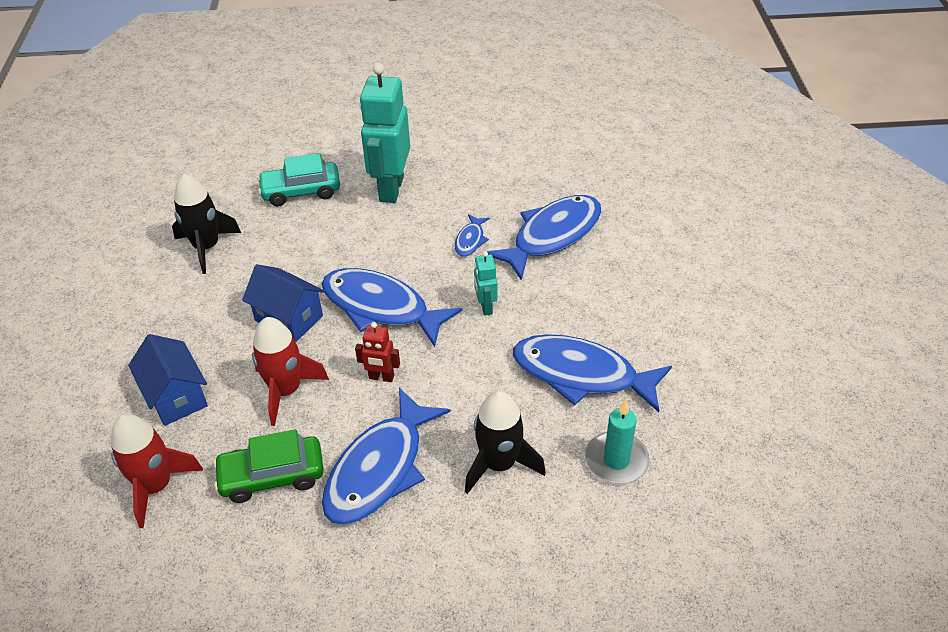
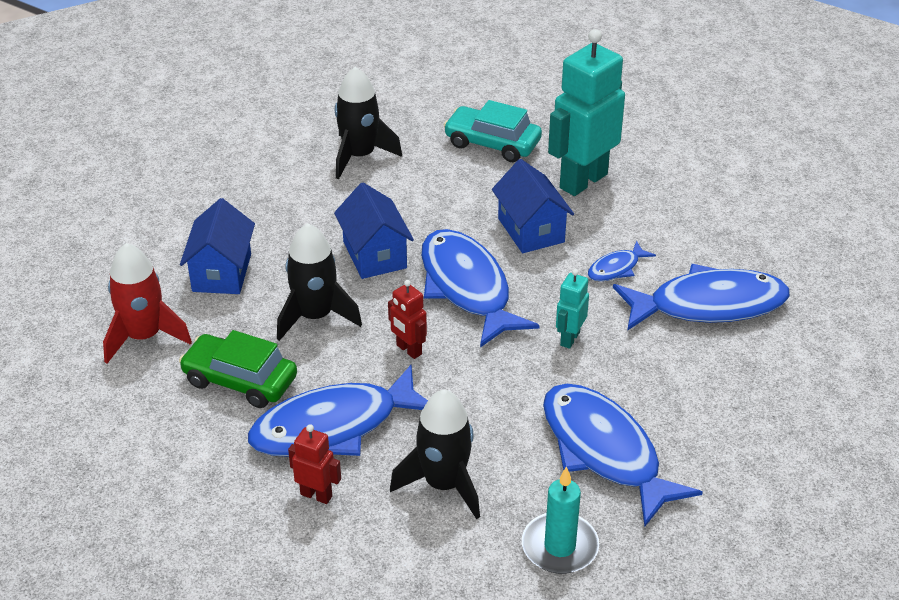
camera: 35 degrees right, 5 degrees down
red rocket [252,317,329,426] -> black rocket [277,223,362,341]
none -> red robot [288,424,341,504]
none -> blue house [492,159,574,253]

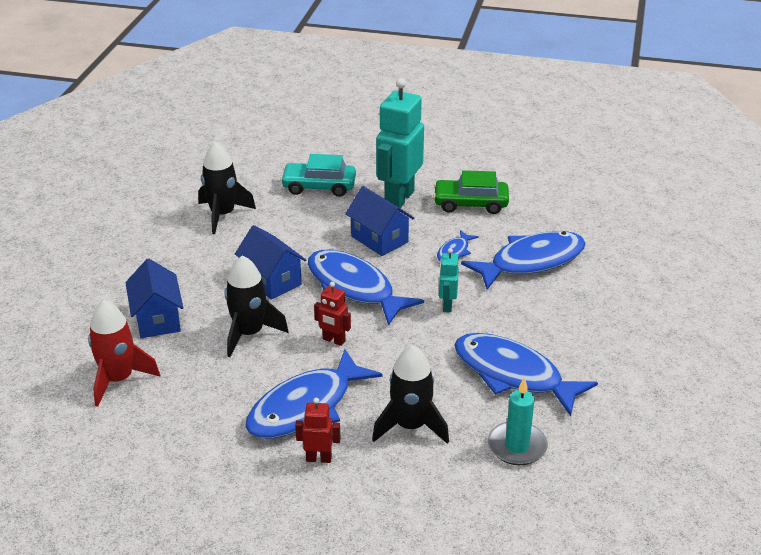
camera: 20 degrees left, 5 degrees down
green car [179,330,297,408] -> green car moved to [433,170,509,214]

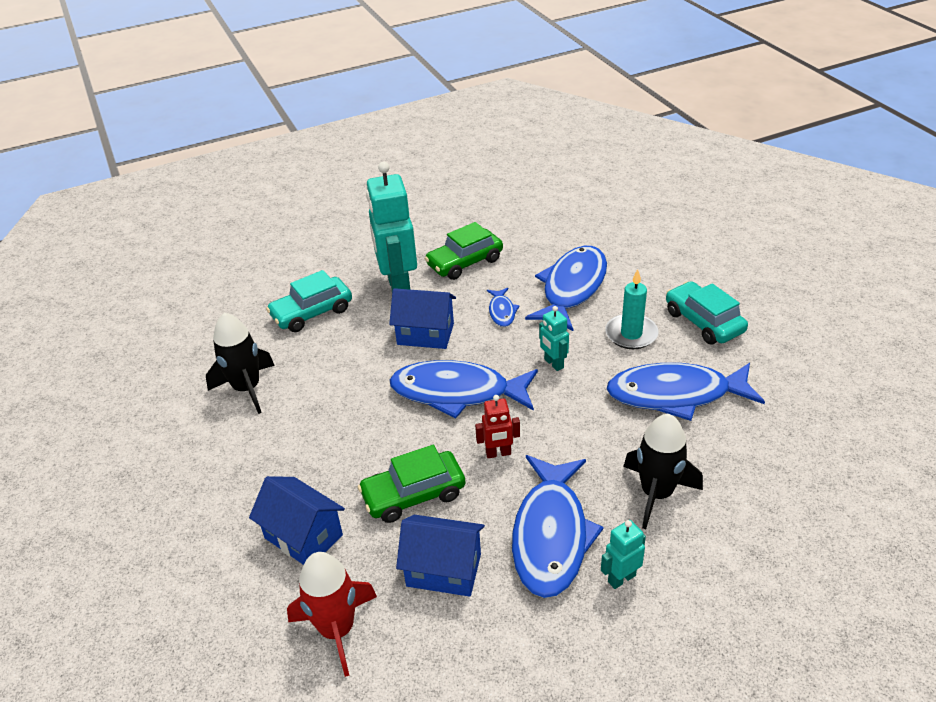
camera: 35 degrees left, 5 degrees up
black rocket [225,255,289,357] -> green car [358,445,465,523]
blue house [235,225,306,299] -> blue house moved to [396,515,485,597]
red robot [295,398,341,463] -> turquoise robot [601,520,646,589]
turquoise candle [488,378,548,465] -> turquoise candle moved to [605,269,659,349]
none -> turquoise car [666,281,748,344]

